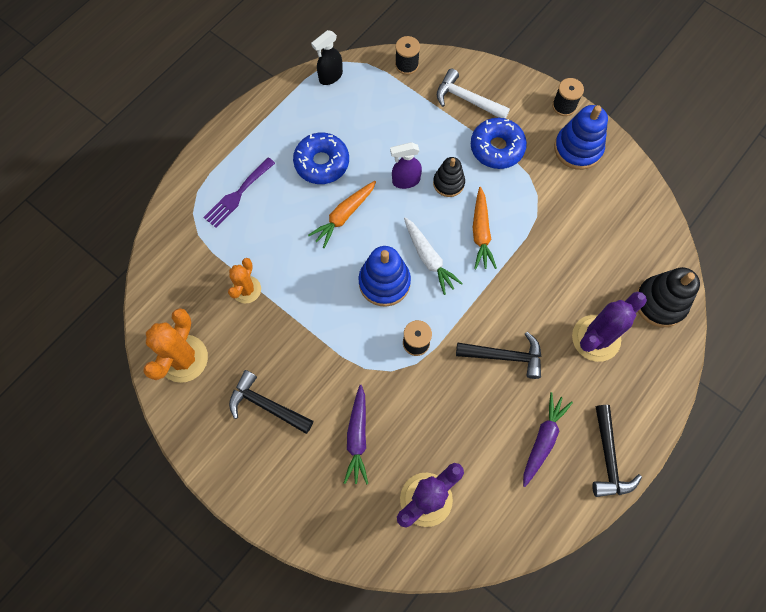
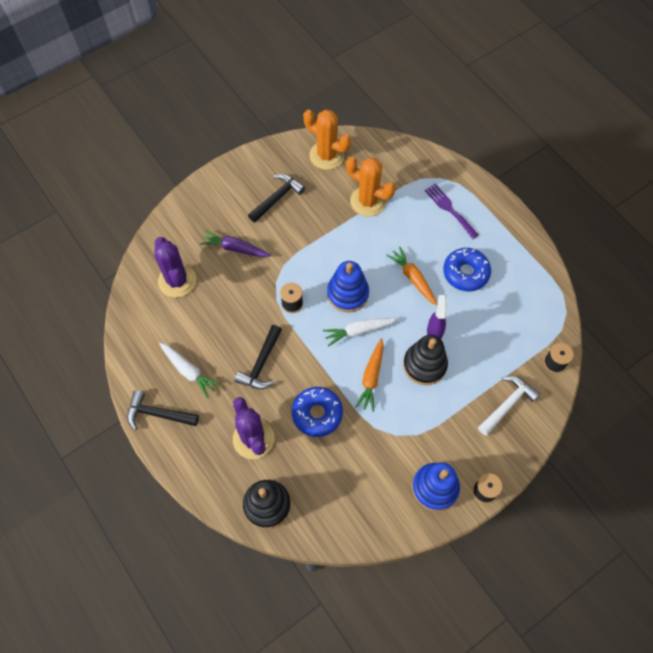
camera: 105 degrees right, 5 degrees down
orange cactus [228,258,261,303] -> orange cactus [346,157,396,217], size x1.62
black spray bottle [311,30,343,85] -> none
black stacking toy [433,157,465,197] -> black stacking toy [403,335,448,385], size x1.56
blue donut [471,118,527,169] -> blue donut moved to [292,387,343,437]
orange carrot [473,187,497,269] -> orange carrot turned 90 degrees counterclockwise [355,338,384,412]
purple carrot [523,392,573,487] -> white carrot [159,343,220,398]

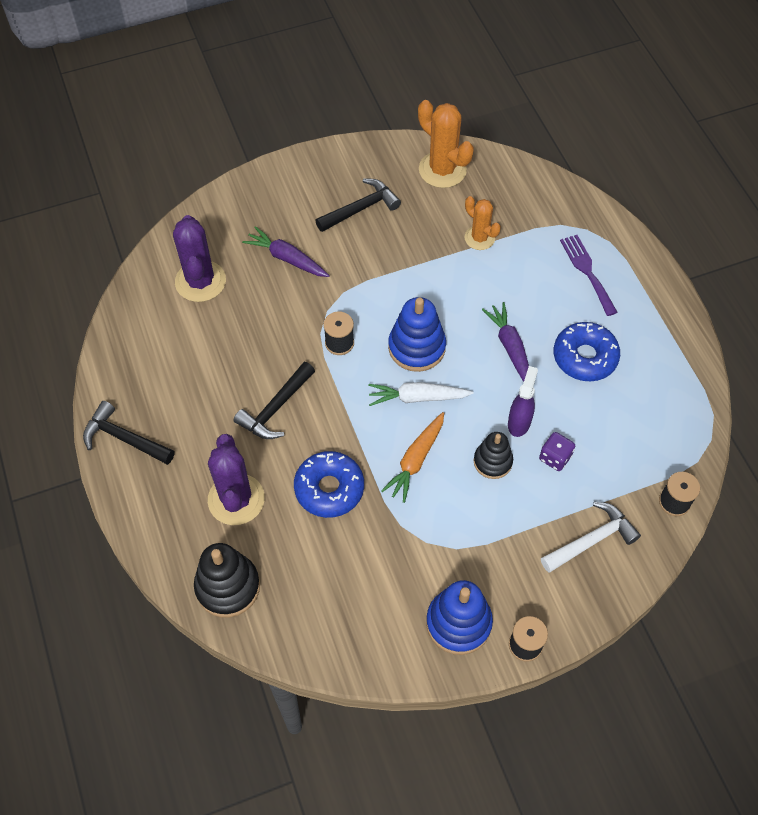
camera: 15 degrees right, 5 degrees down
white carrot [159,343,220,398] -> none
orange cactus [346,157,396,217] -> orange cactus [465,196,501,250], size x0.62
orange carrot [386,246,438,306] -> purple carrot [482,302,529,382]
black stacking toy [403,335,448,385] -> black stacking toy [474,432,513,479], size x0.64
none -> purple dice [539,432,575,471]

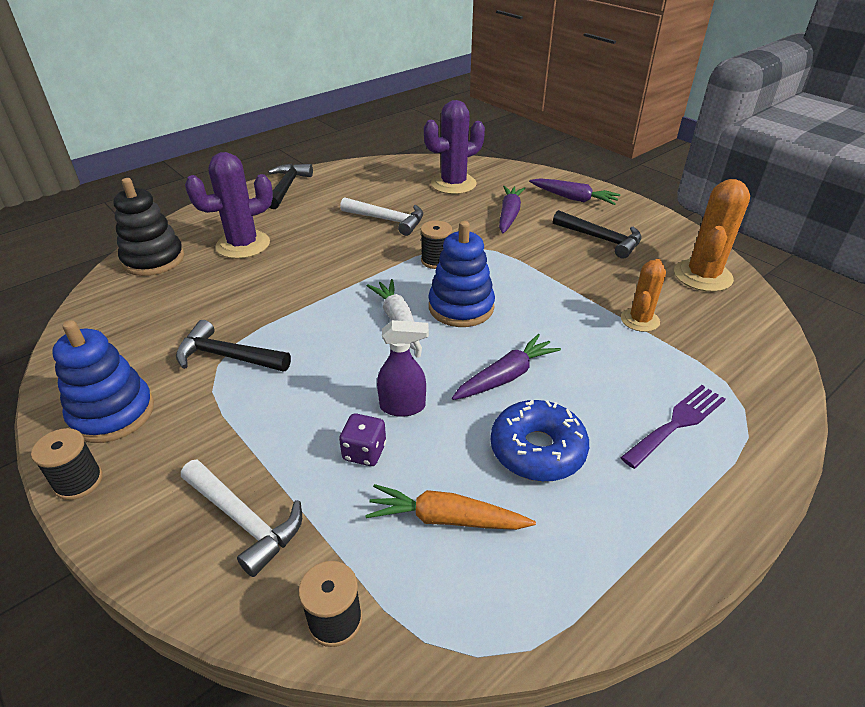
camera: 70 degrees right, 20 degrees down
black hammer [234,362,315,439] -> black hammer moved to [176,320,291,372]
blue donut [294,451,364,518] -> none
orange carrot [381,412,444,503] -> orange carrot moved to [365,484,536,530]
black stacking toy [474,432,513,479] -> none
none -> white hammer [340,197,423,236]
none -> purple carrot [529,178,620,205]

